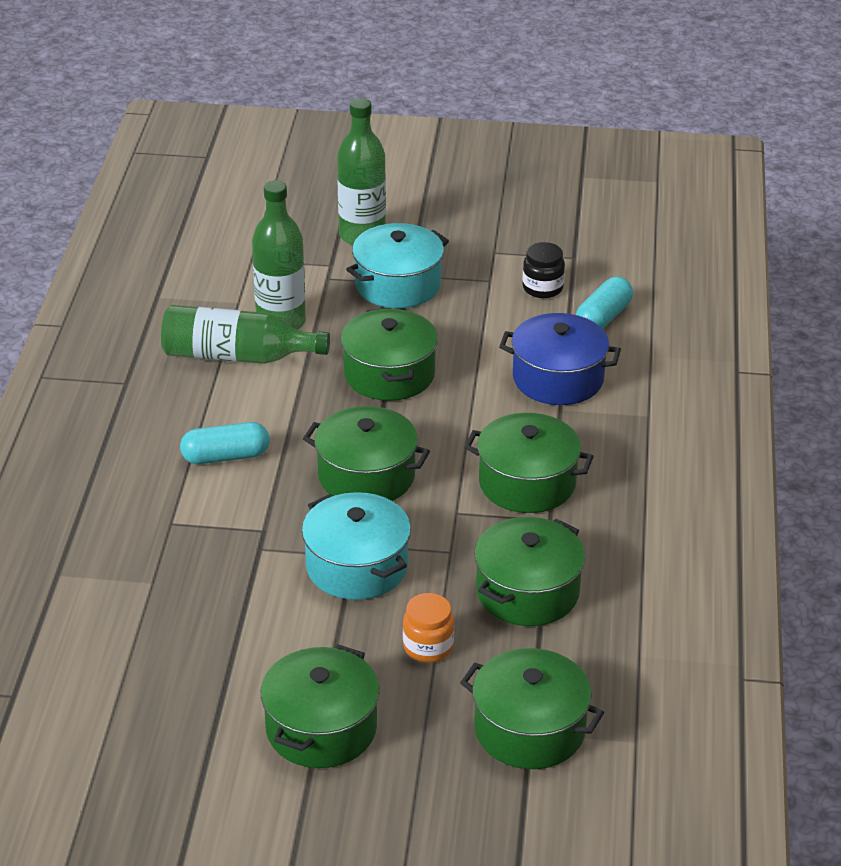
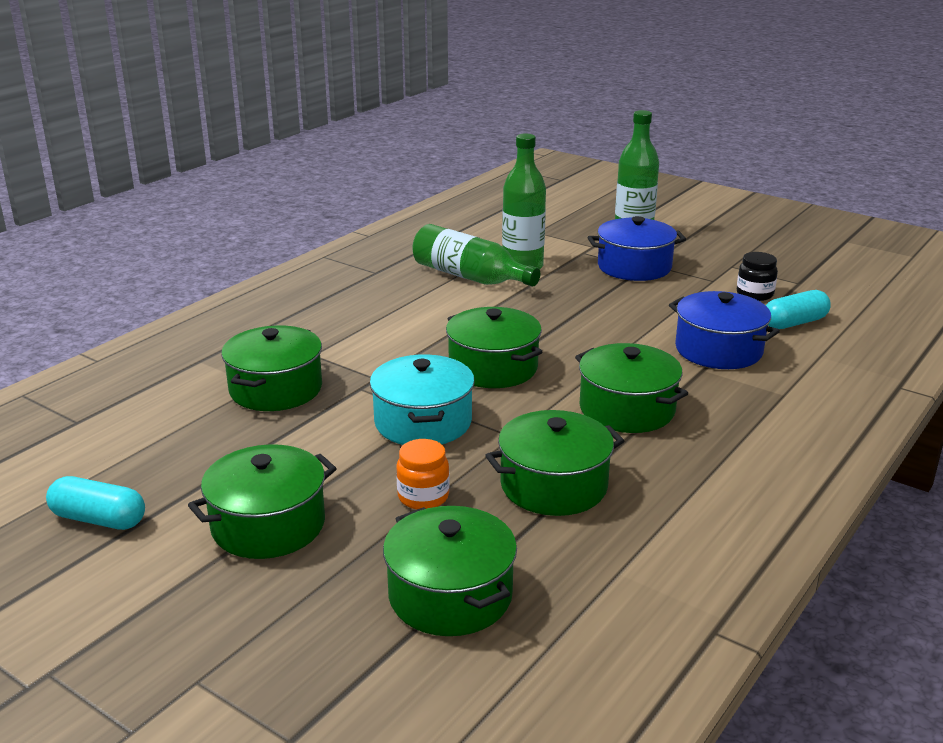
camera: 30 degrees right, 10 degrees down
turquoise capsule [180,422,270,464] -> turquoise capsule moved to [46,476,145,530]
green pot [341,308,438,401] -> green pot moved to [221,325,322,411]
turquoise pot [346,223,449,308] -> blue pot [587,216,686,281]

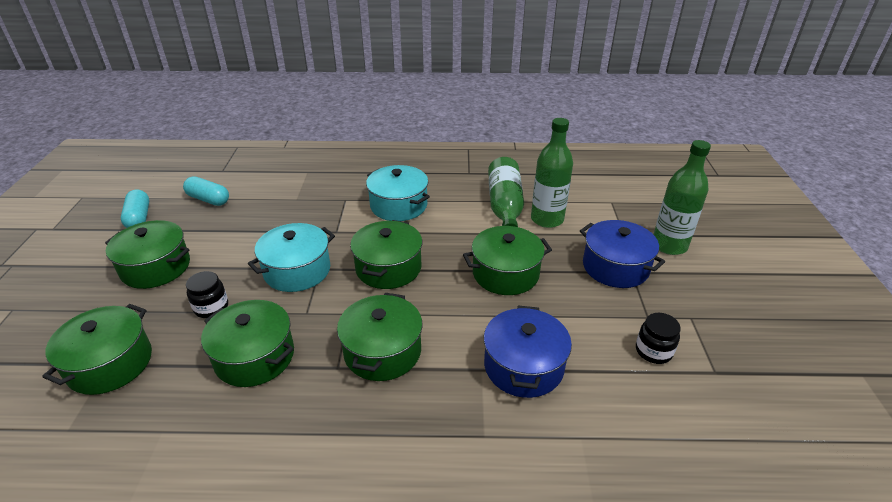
camera: 55 degrees right, 10 degrees up
green pot [221,325,322,411] -> green pot moved to [463,226,552,295]
orange jar [396,439,450,510] -> black jar [186,271,228,318]
turquoise capsule [766,290,831,329] -> turquoise capsule moved to [183,176,229,206]
none -> turquoise pot [366,165,430,221]

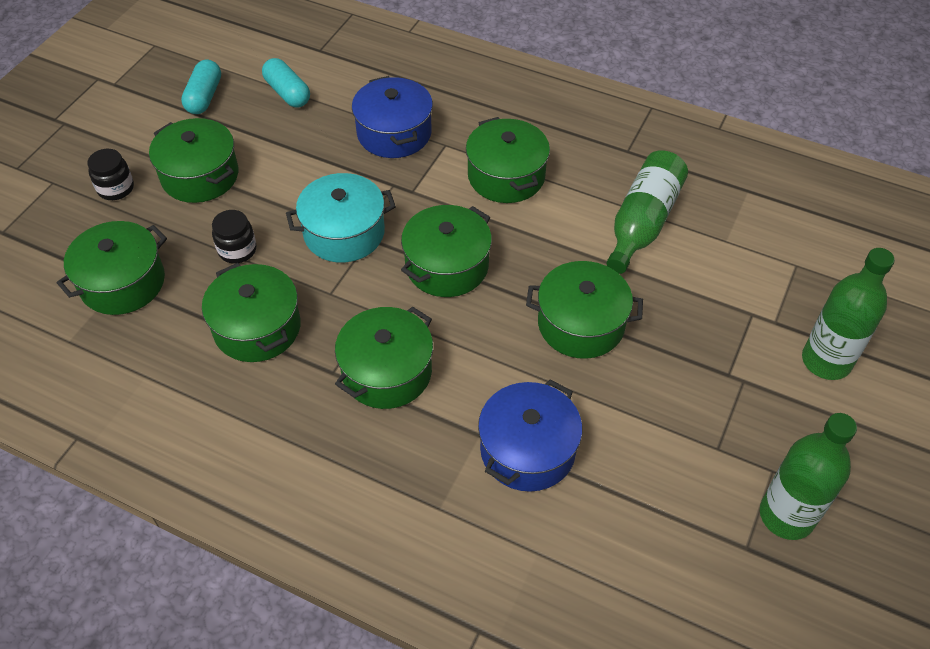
camera: 25 degrees right, 15 degrees up
turquoise pot [366,165,430,221] -> green pot [466,117,550,203]
green bottle [531,118,573,228] -> green bottle moved to [760,413,857,540]
blue pot [580,220,665,288] -> blue pot moved to [352,76,433,158]
black jar [636,313,681,364] -> black jar moved to [87,149,134,200]

